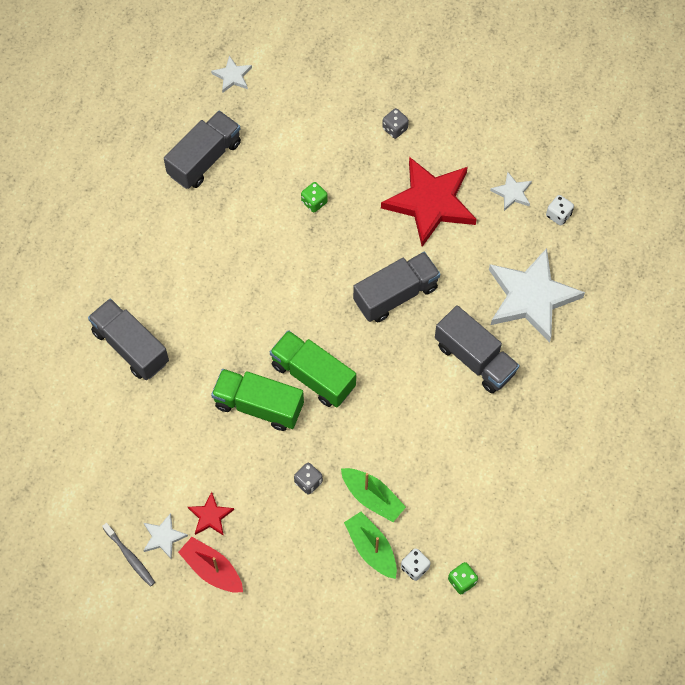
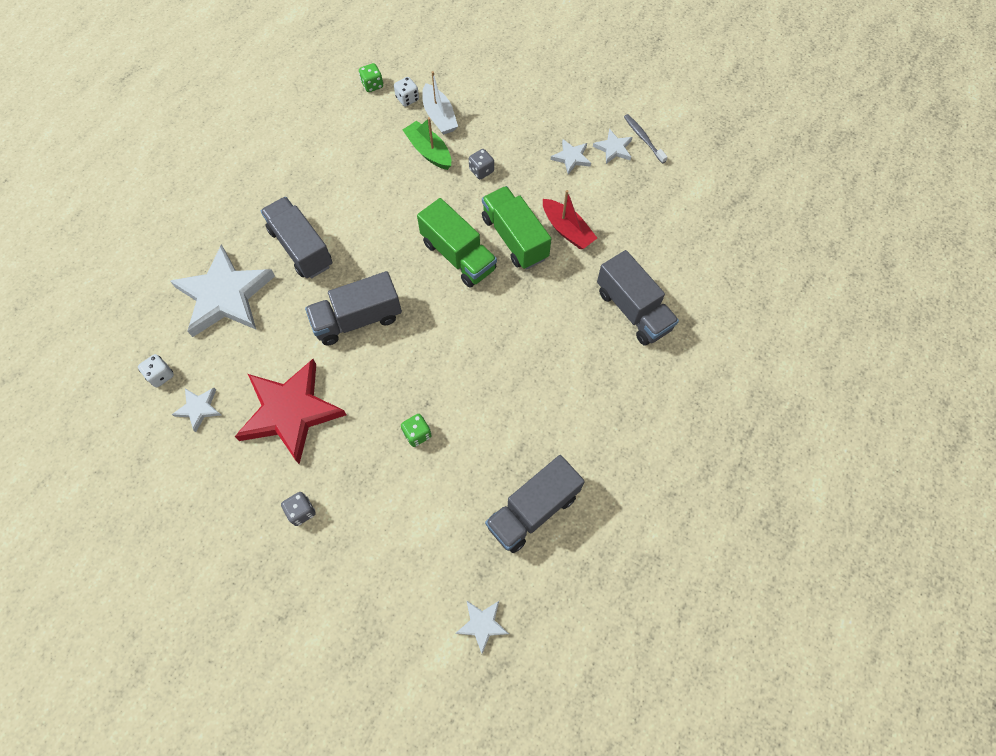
camera: 170 degrees left, 0 degrees up
red boat [178,537,243,593] -> red boat moved to [543,190,597,249]
red star [188,492,234,536] -> white star [551,139,591,174]
green truck [211,369,304,431] -> green truck turned 150 degrees counterclockwise [482,186,551,269]
green boat [344,512,397,579] -> white boat [422,71,458,135]

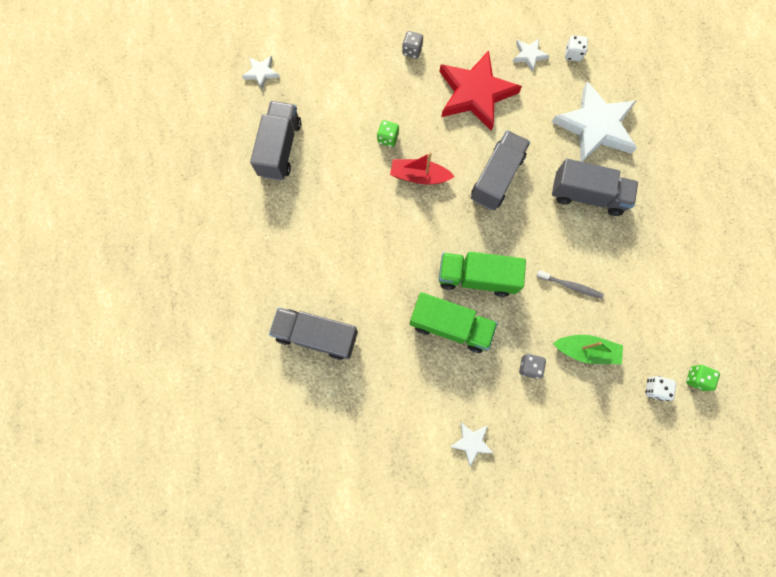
camera: 140 degrees right, 10 degrees up
white boat [422,71,458,135] -> none
red boat [543,190,597,249] -> red boat moved to [390,152,455,184]
white star [593,129,633,164] -> none
grey toothbrush [624,114,668,163] -> grey toothbrush moved to [536,270,604,299]

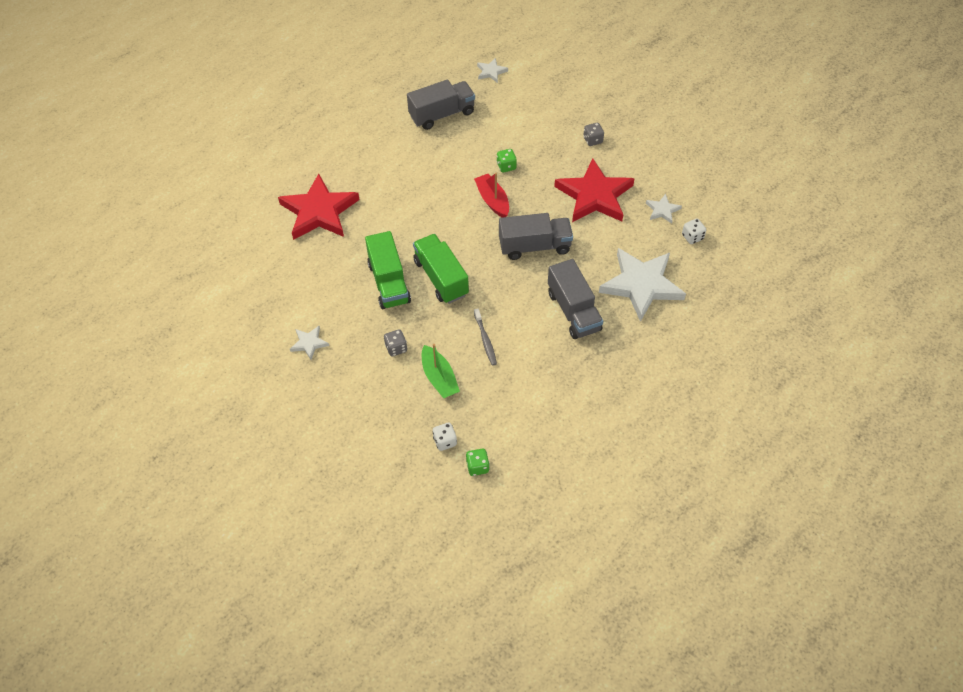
camera: 55 degrees right, 20 degrees down
grey truck [269,308,358,360] -> red star [278,174,360,240]

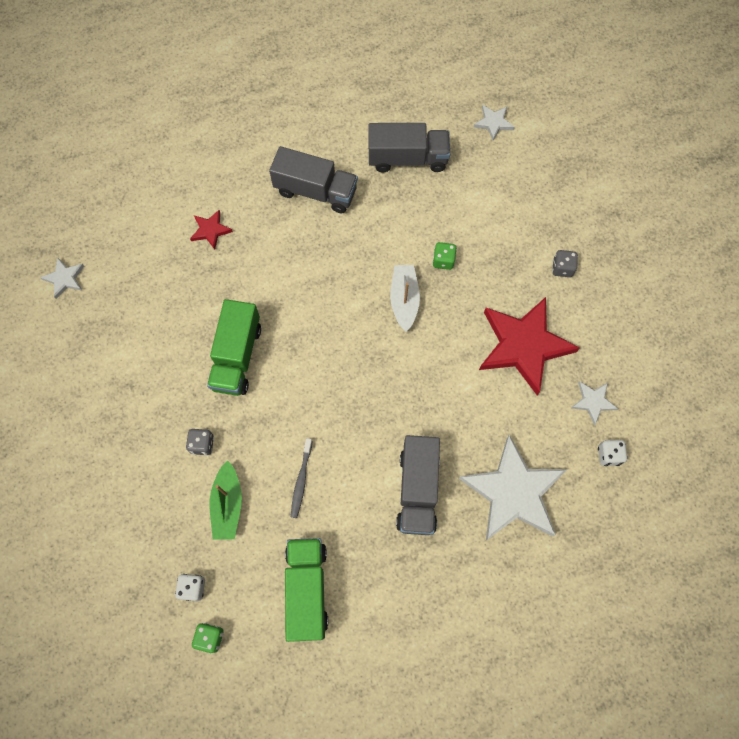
camera: 25 degrees right, 15 degrees up
red star [278,174,360,240] -> red star [190,210,233,250], size x0.44
white star [290,326,329,360] -> white star moved to [40,258,84,299]
green truck [413,234,469,304] -> green truck moved to [285,538,328,642]
red boat [474,173,509,218] -> white boat [390,265,420,332]
grey truck [499,213,573,260] -> grey truck moved to [269,146,358,213]

